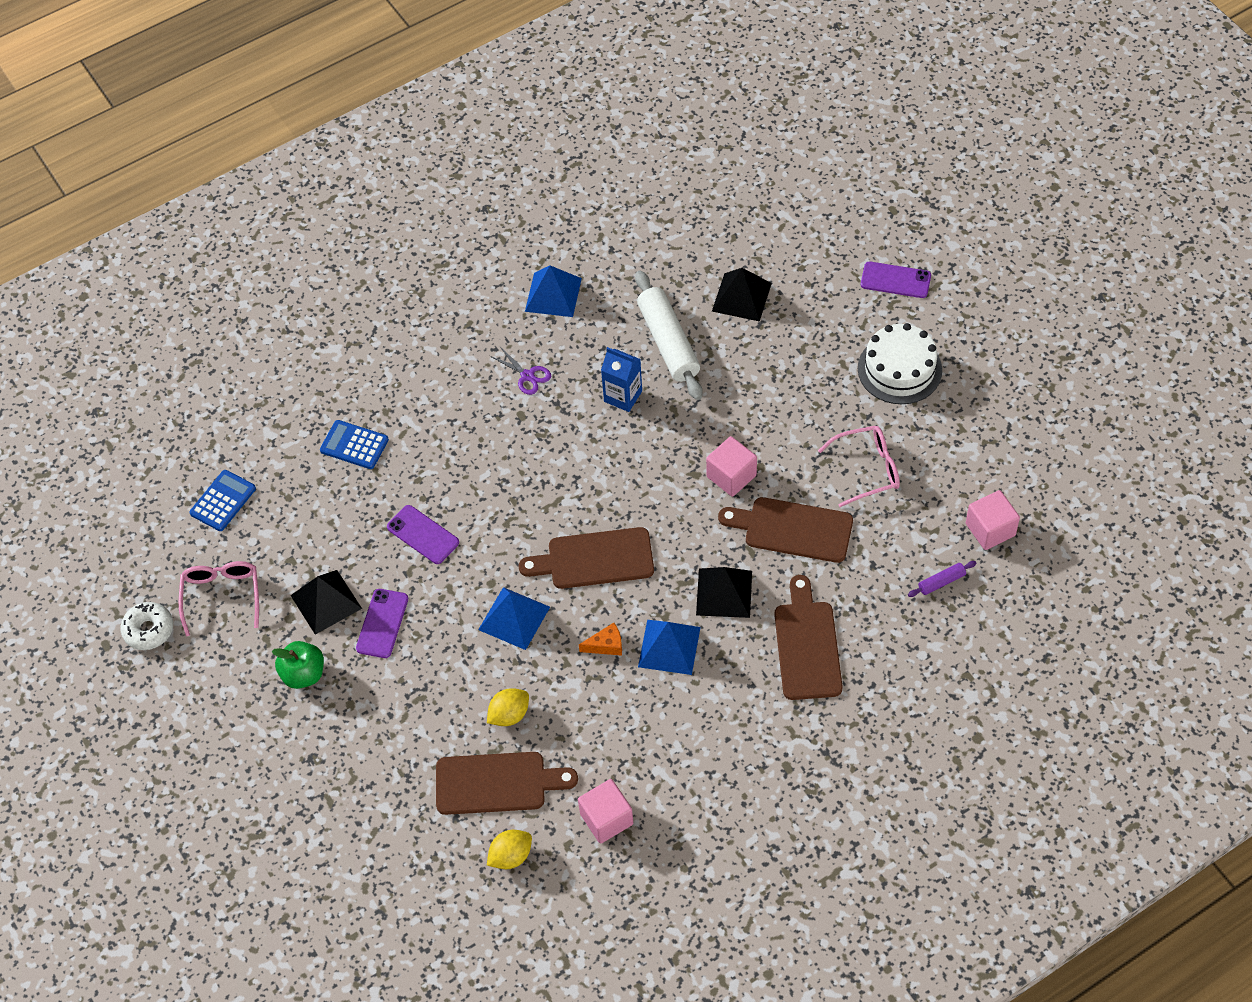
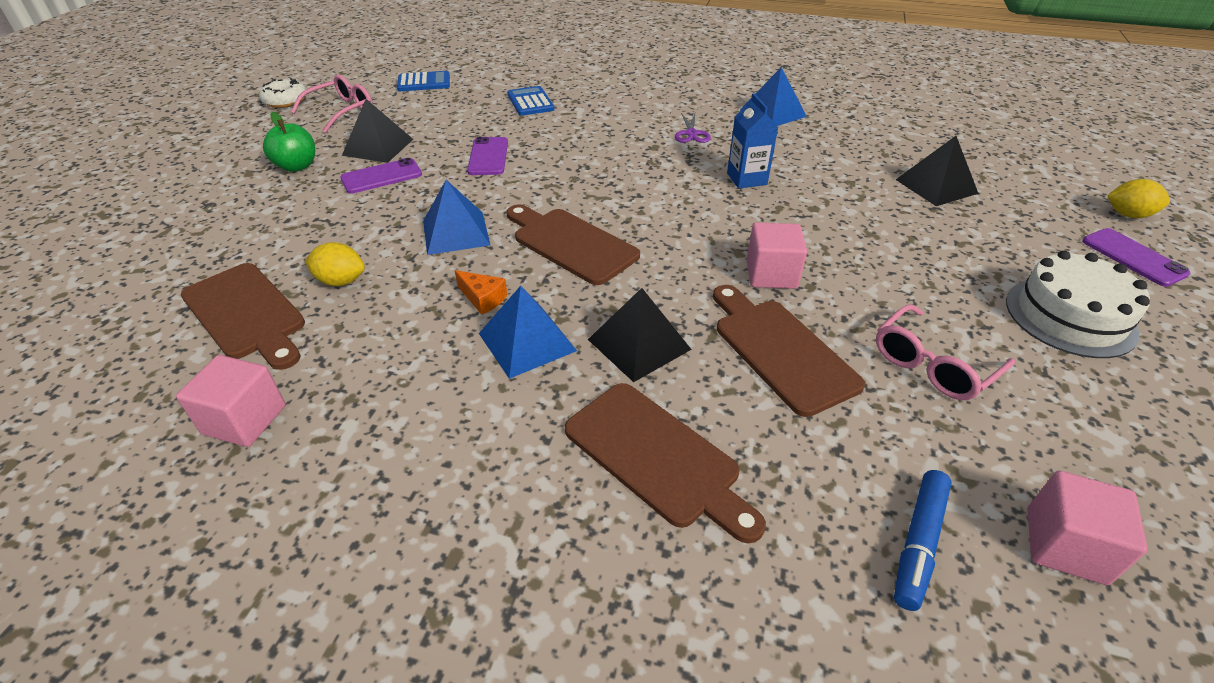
camera: 45 degrees right, 15 degrees down
yellow lemon [487,830,532,869] -> yellow lemon moved to [1107,179,1170,218]
white rolling pin [635,270,703,400] -> none
brown cutting board [774,575,843,700] -> brown cutting board turned 90 degrees clockwise [565,383,766,544]
pink glasses [818,426,900,507] -> pink glasses turned 105 degrees clockwise [876,304,1015,400]
purple rolling pin [908,561,977,597] -> blue marker [894,470,952,611]

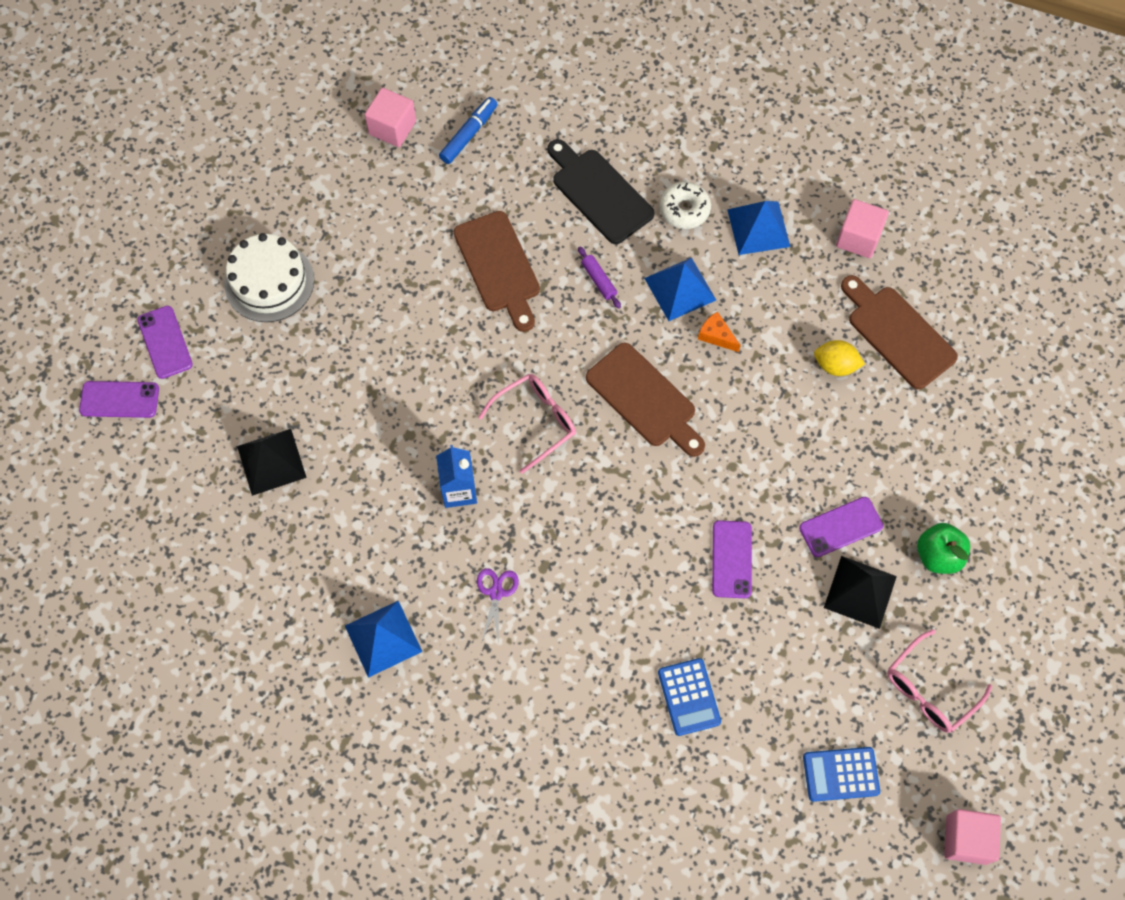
camera: 175 degrees left, 25 degrees up
white donut [259,78,307,108] -> white donut moved to [660,182,711,229]
blue pyramid [423,180,490,255] -> blue pyramid moved to [727,201,790,255]
brown cutting board [565,383,766,544] -> black cutting board [547,139,655,244]
black pyramid [588,288,692,382] -> purple rolling pin [578,247,621,309]
pink cube [746,223,807,289] -> pink cube moved to [944,809,1001,865]
pink glasses [876,304,1015,400] -> pink glasses moved to [478,374,576,474]
yellow lemon [1107,179,1170,218] -> purple phone [79,381,159,418]

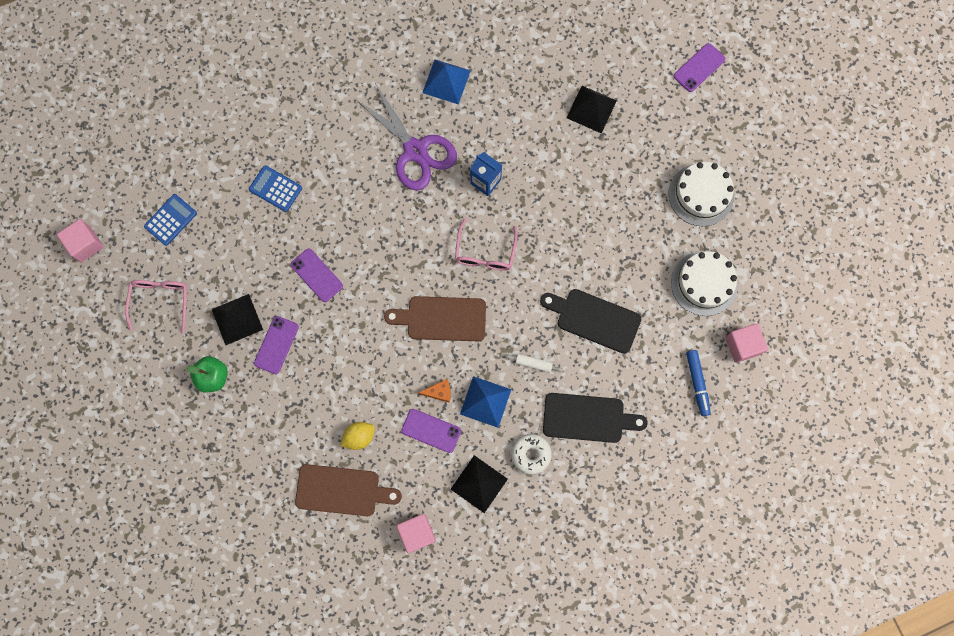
camera: 135 degrees right, 10 degrees up
purple phone [137,306,193,379] -> purple phone moved to [401,409,461,453]
brown cutting board [454,211,540,332] -> black cutting board [540,289,641,353]
purple scissors [477,568,519,644] -> purple scissors [355,83,457,191], size x2.30
purple rolling pin [578,247,621,309] -> white rolling pin [505,354,563,373]
blue pyramid [727,201,790,255] -> black pyramid [451,455,508,513]
none -> white cake [671,251,738,316]

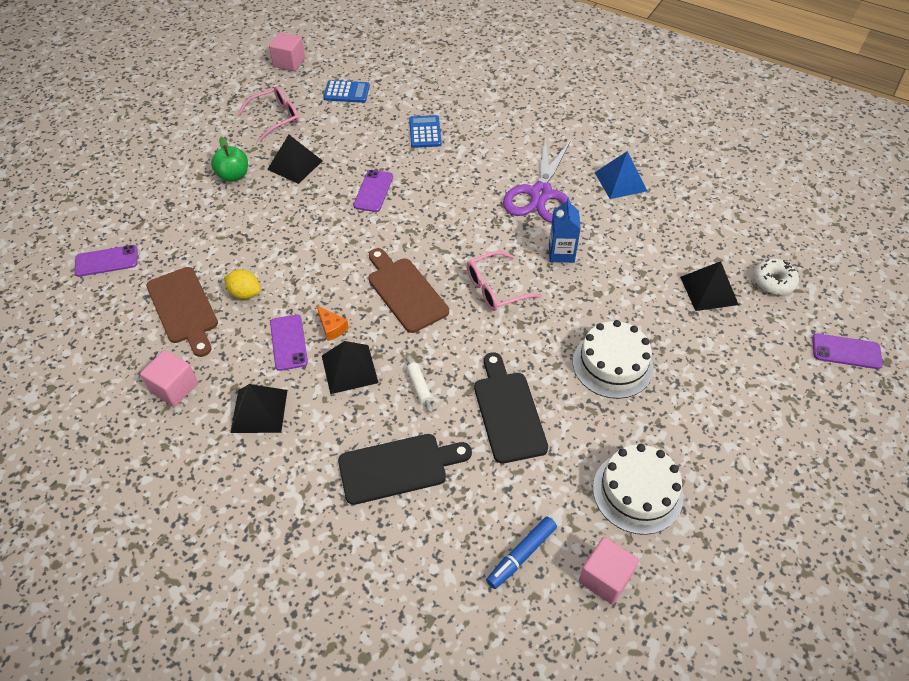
camera: 55 degrees right, 25 degrees down
purple phone [254,316,299,374] -> purple phone moved to [75,245,138,277]
blue pyramid [460,376,512,428] -> black pyramid [322,341,378,394]
white donut [511,434,552,475] -> white donut moved to [753,259,799,295]
black cutting board [543,393,648,443] -> black cutting board turned 75 degrees counterclockwise [338,434,472,505]
white cake [669,162,734,226] -> white cake moved to [573,320,654,399]

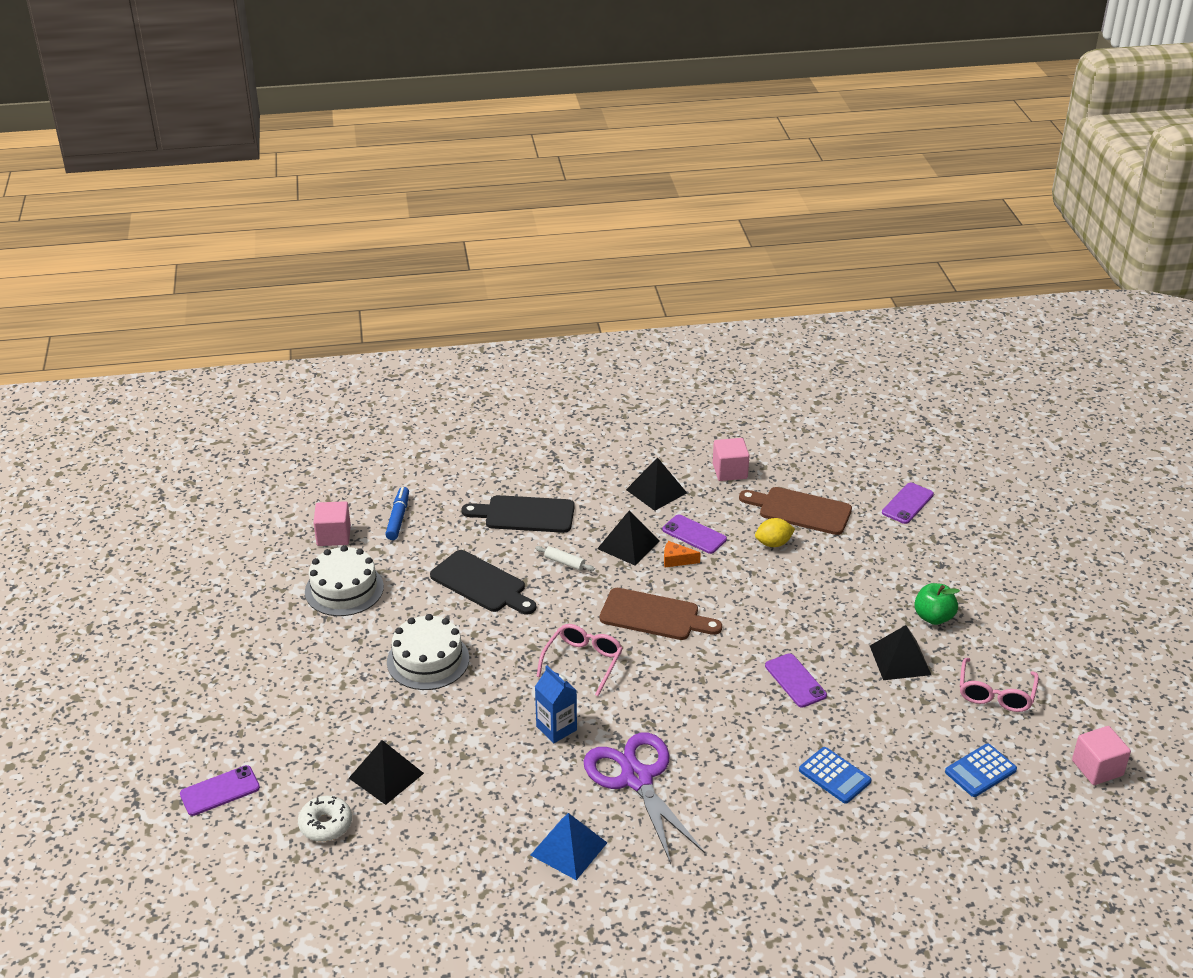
camera: 140 degrees right, 15 degrees down
black cutting board [338,434,472,505] -> black cutting board turned 60 degrees clockwise [461,495,575,533]

